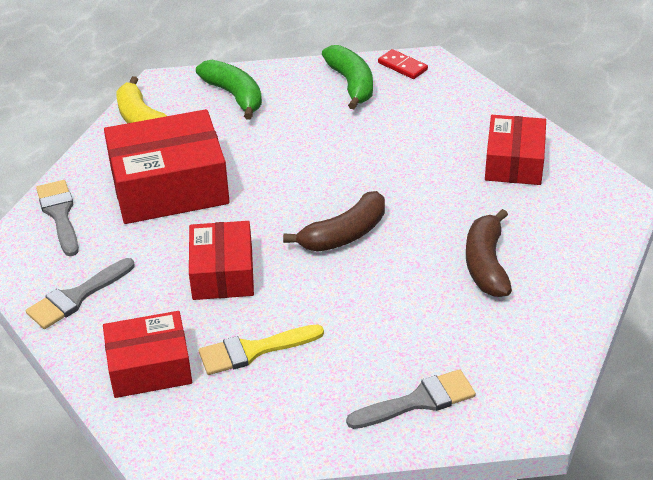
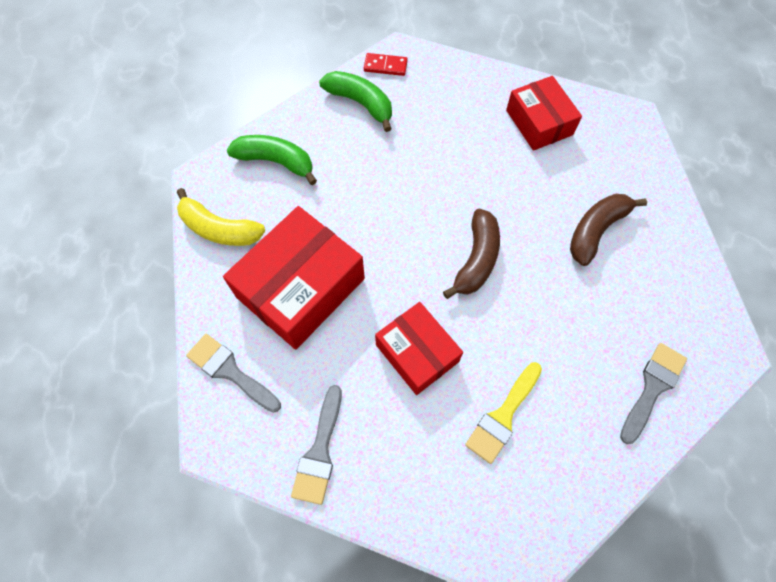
camera: 35 degrees left, 25 degrees up
red box [103,311,192,398] -> none
brown banana [466,209,512,297] -> brown banana turned 75 degrees clockwise [570,194,647,266]

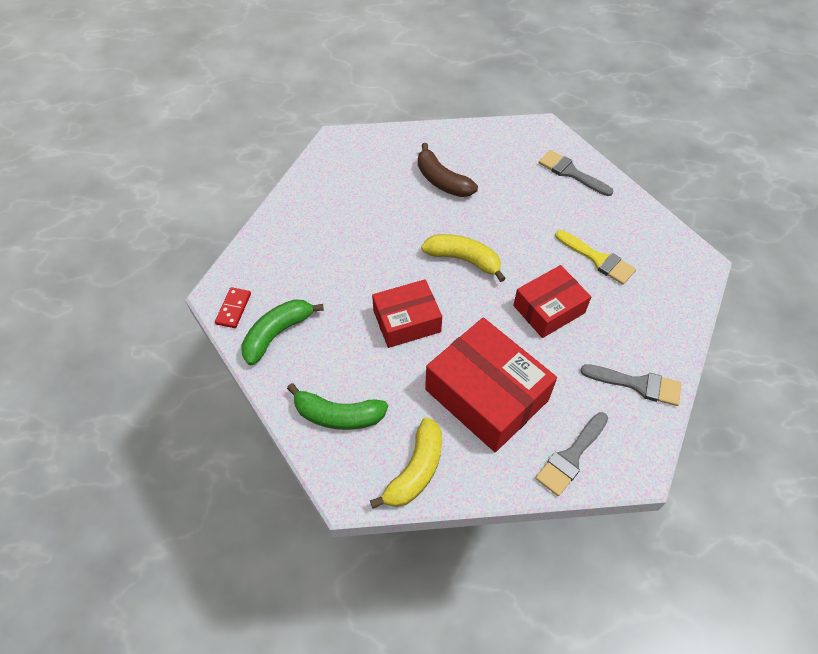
camera: 85 degrees left, 10 degrees down
green banana [227,135,317,185] -> green banana turned 105 degrees counterclockwise [287,383,388,430]
brown banana [443,209,500,299] -> yellow banana [421,234,506,282]
red box [506,76,582,151] -> red box moved to [372,279,442,348]

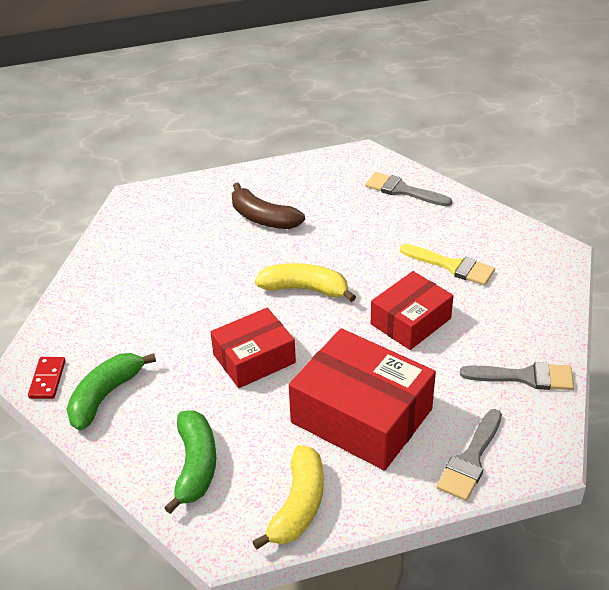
camera: 10 degrees left, 15 degrees down
green banana [287,383,388,430] -> green banana turned 90 degrees counterclockwise [164,411,216,514]

